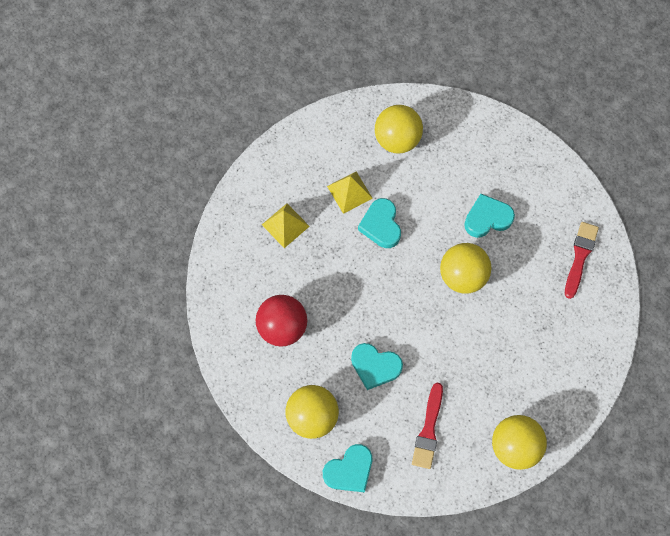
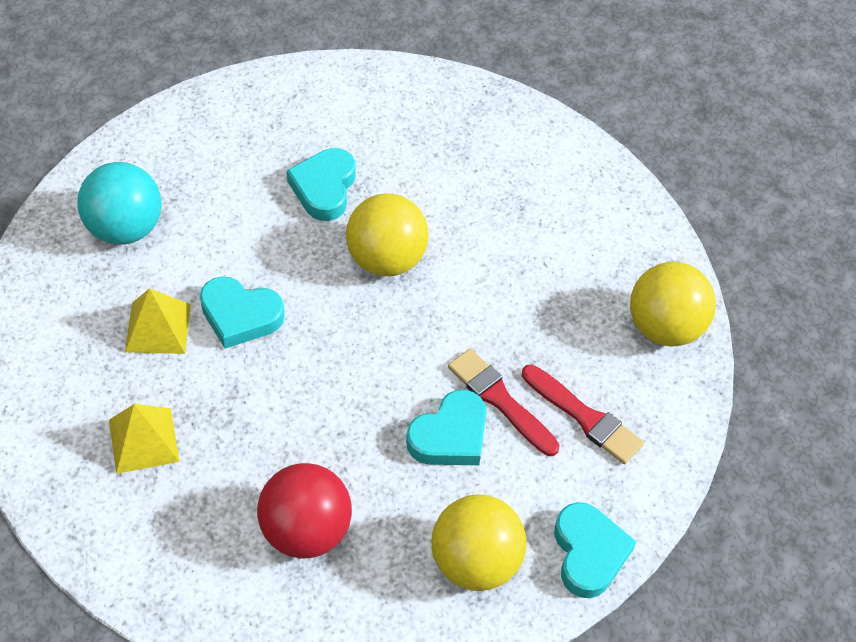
camera: 65 degrees left, 15 degrees down
yellow ball [375,105,423,154] -> turquoise ball [78,162,162,245]
red brush [565,222,599,299] -> red brush moved to [448,348,559,456]

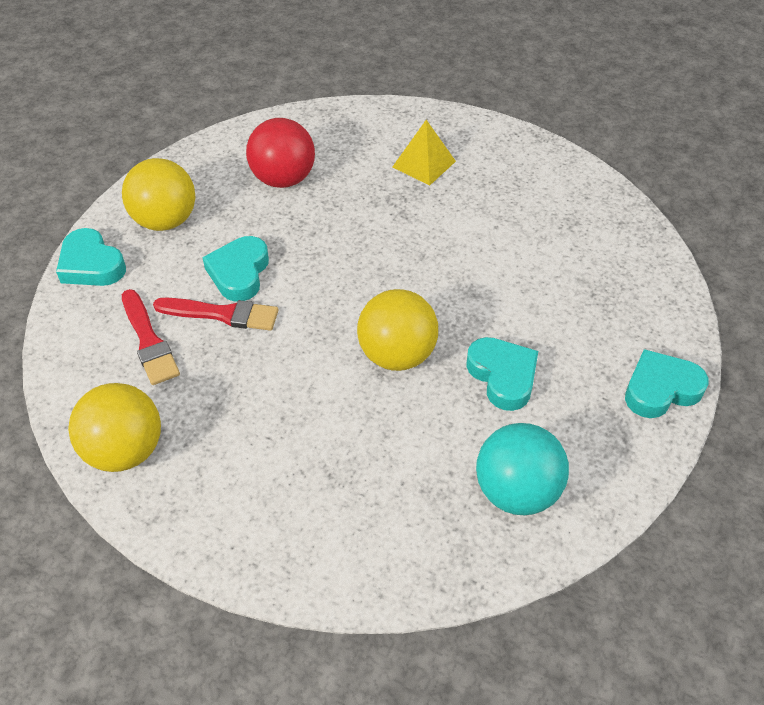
camera: 145 degrees right, 5 degrees down
turquoise ball [78,162,162,245] -> turquoise ball moved to [476,423,569,515]
yellow pyramid [125,288,191,354] -> none
turquoise heart [200,276,285,349] -> turquoise heart moved to [625,349,709,418]
red brush [522,365,644,464] -> red brush turned 120 degrees counterclockwise [122,289,180,385]

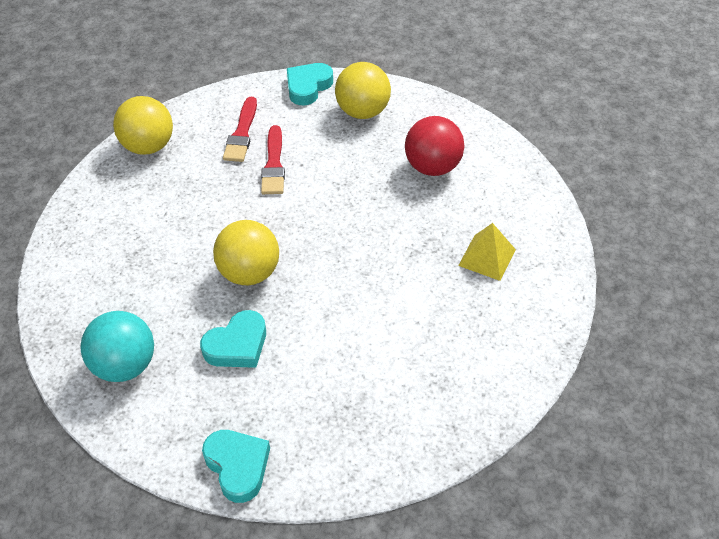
camera: 80 degrees right, 0 degrees up
red brush [122,289,180,385] -> red brush turned 45 degrees counterclockwise [223,97,257,162]
turquoise heart [202,236,269,302] -> none

